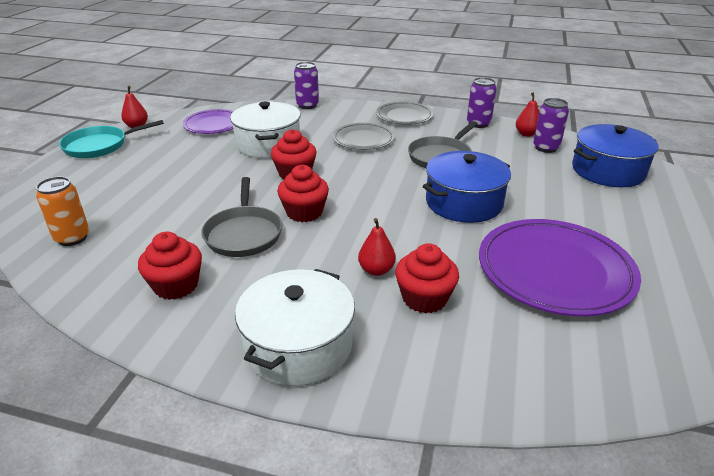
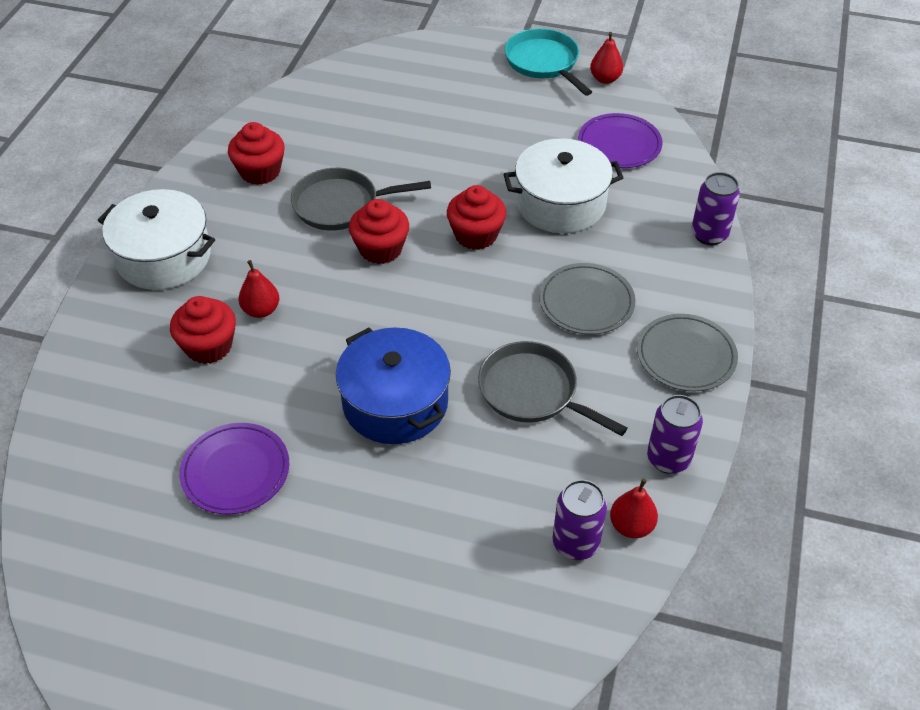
camera: 90 degrees right, 15 degrees up
orange can [36,176,89,246] -> none
purple plate [479,219,641,316] -> purple plate [179,423,289,514], size x0.59
blue pot [572,124,659,187] -> none

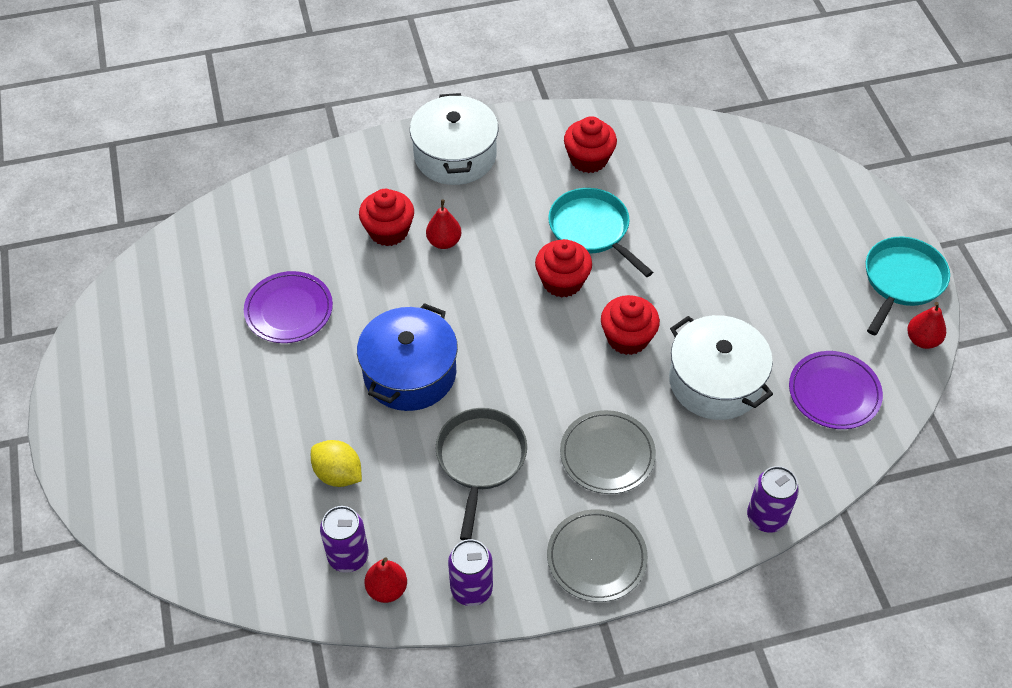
camera: 60 degrees right, 5 degrees up
grey pan [291,168,431,231] -> turquoise pan [548,188,653,277]
none -> yellow lemon [311,440,362,487]

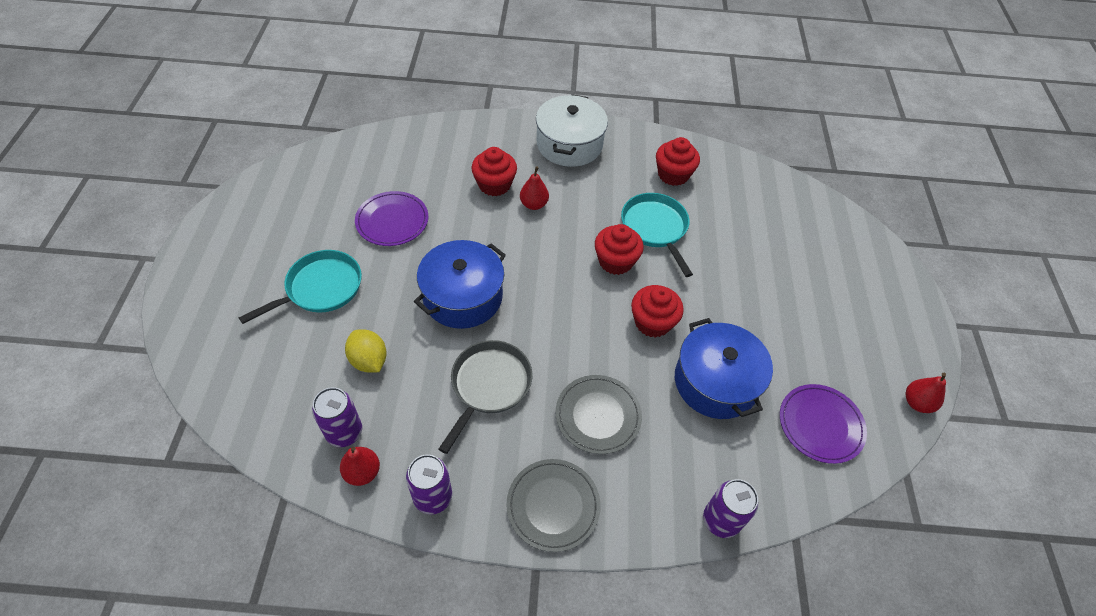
camera: 15 degrees right, 0 degrees up
white pot [669,315,773,420] -> blue pot [675,318,773,419]
turquoise pan [866,237,950,335] -> turquoise pan moved to [239,250,362,324]

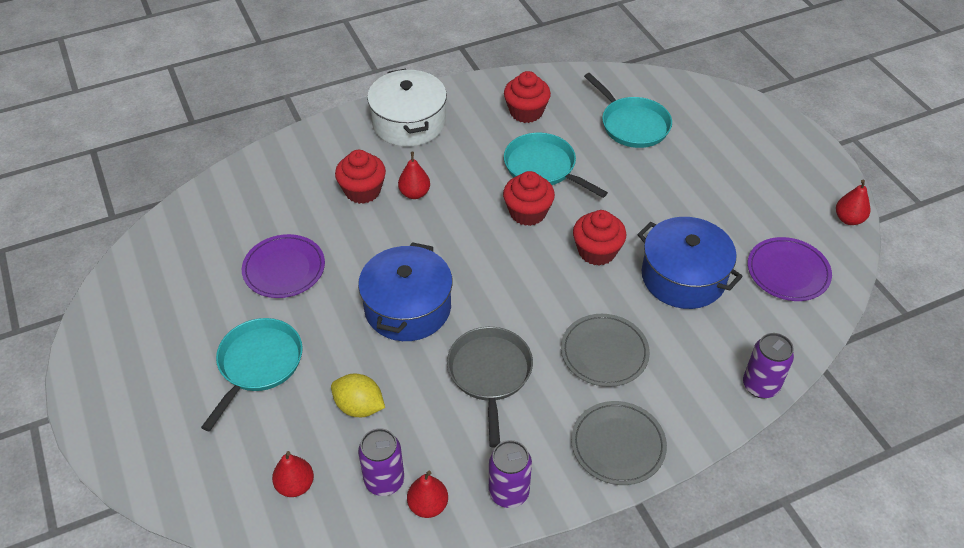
camera: 25 degrees left, 5 degrees down
none -> red pear [272,451,314,497]
none -> turquoise pan [584,73,672,148]

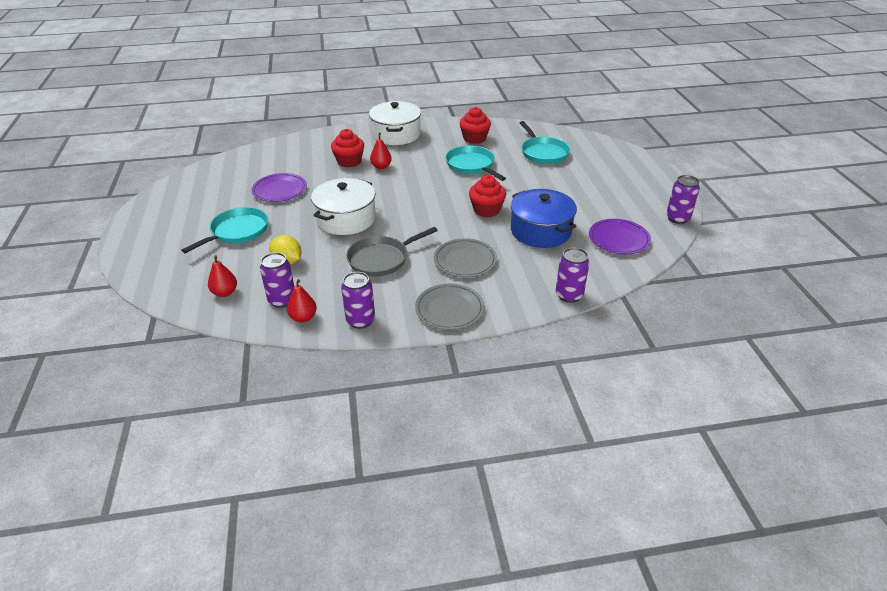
camera: 15 degrees right, 10 degrees down
blue pot [358,242,453,341] -> white pot [311,178,376,235]
grey pan [447,327,533,448] -> grey pan turned 135 degrees counterclockwise [346,227,438,277]
red cupcake [503,171,555,226] -> none
red pear [836,179,870,225] -> purple can [666,175,700,224]

